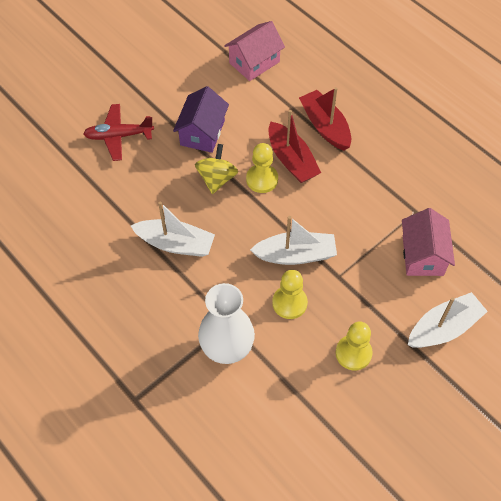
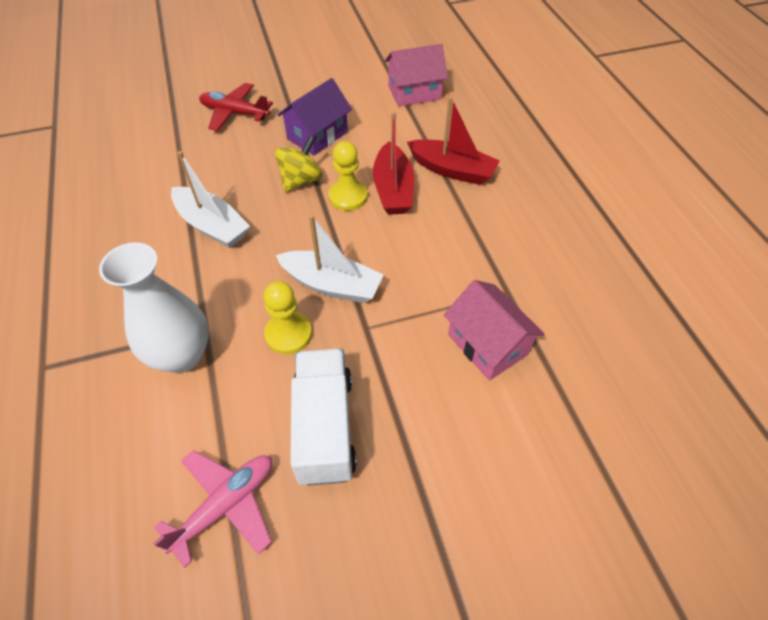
camera: 25 degrees right, 5 degrees down
red boat [299,87,351,151] -> red boat turned 120 degrees clockwise [407,97,500,185]
yellow pawn [336,322,373,370] -> white truck [290,349,357,486]
pink house [402,208,455,276] -> pink house turned 60 degrees counterclockwise [444,280,545,380]
white boat [408,292,488,348] -> none
none -> pink plane [153,450,272,568]

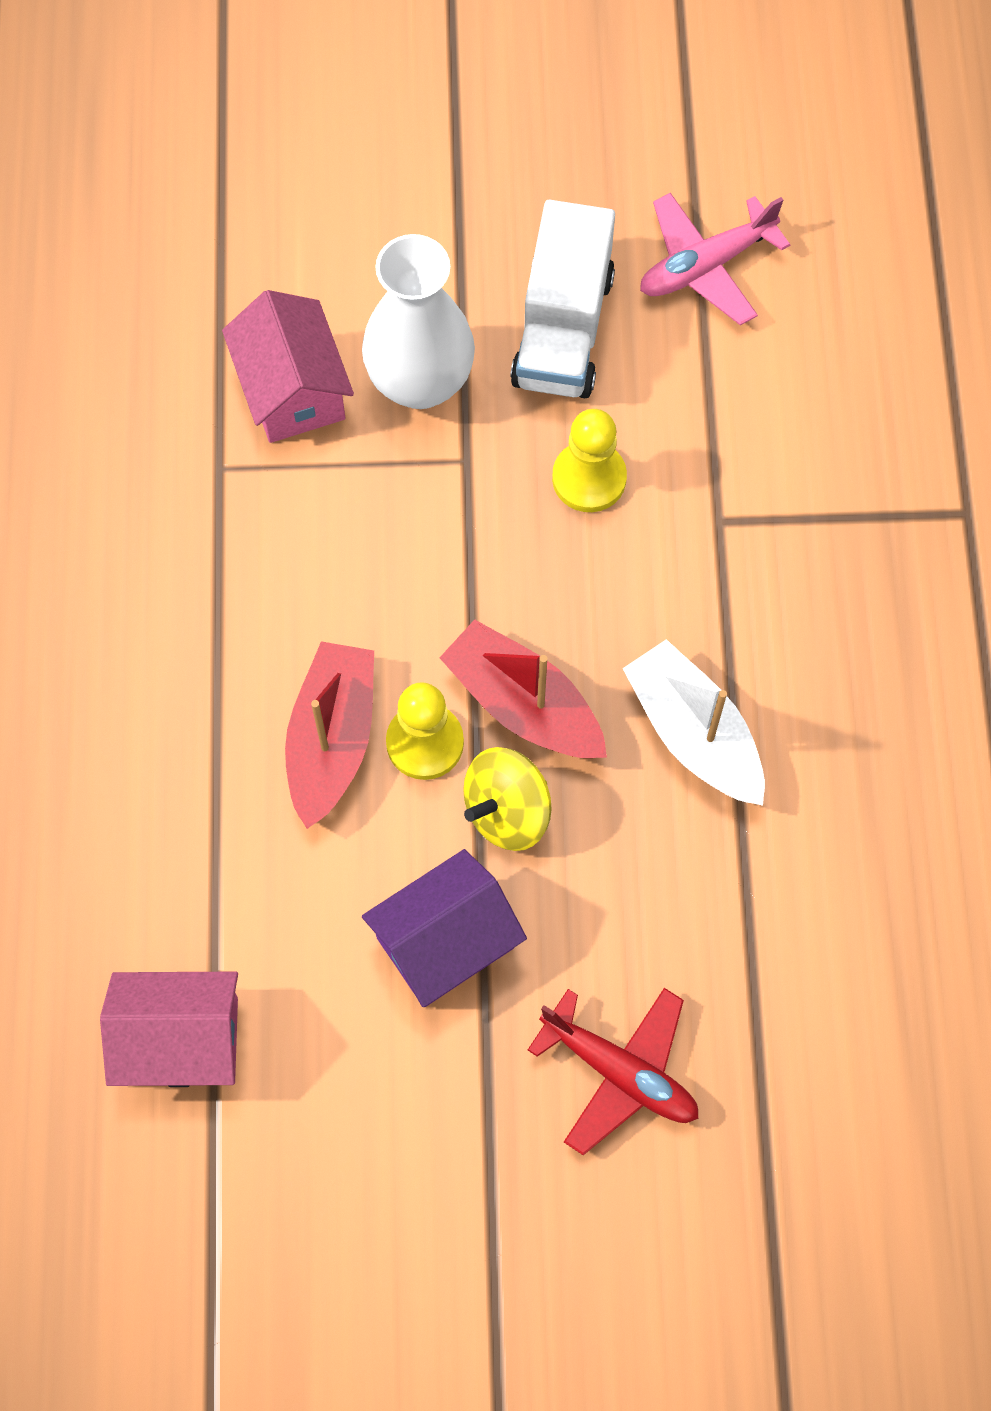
camera: 165 degrees left, 15 degrees up
white vase [99,242,209,373] -> white vase moved to [362,234,475,409]
white boat [276,215,384,303] -> none
red boat [407,97,500,185] -> red boat moved to [440,619,607,758]

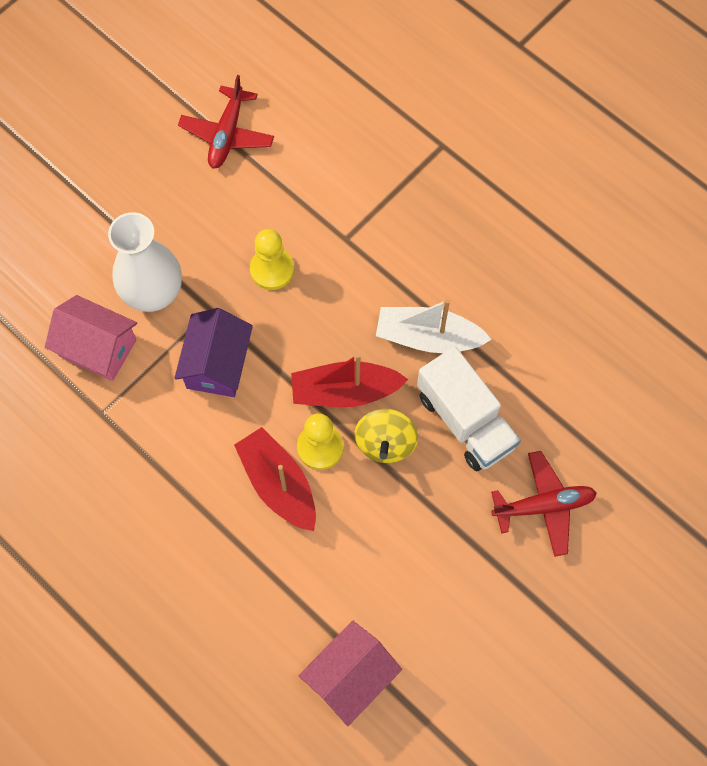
camera: 45 degrees left, 0 degrees up
purple house [362,849,527,1007] -> purple house moved to [175,308,253,397]
white truck [510,200,615,398] -> white truck moved to [417,346,521,472]
pink plane [640,193,791,325] -> red plane [178,75,274,169]

